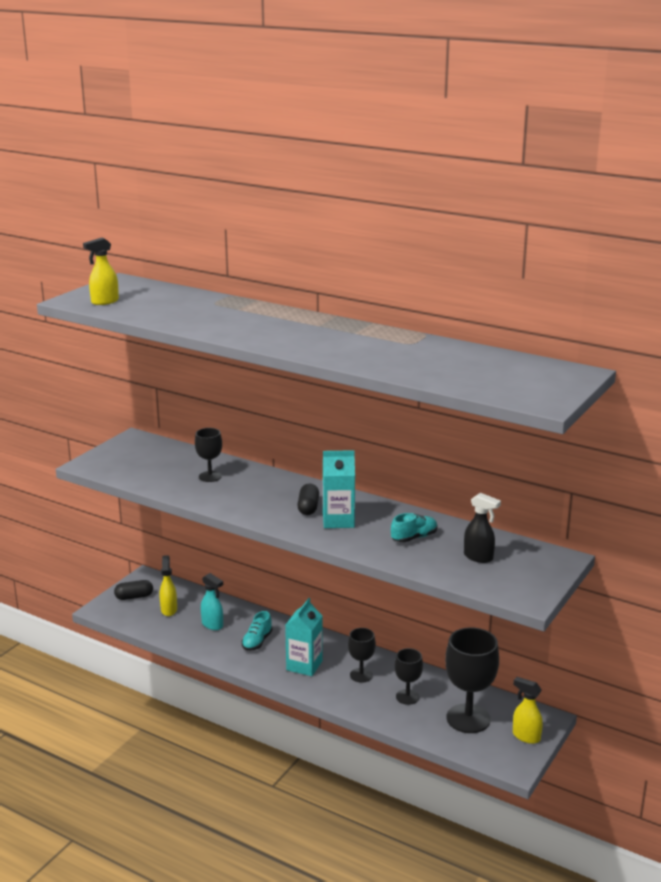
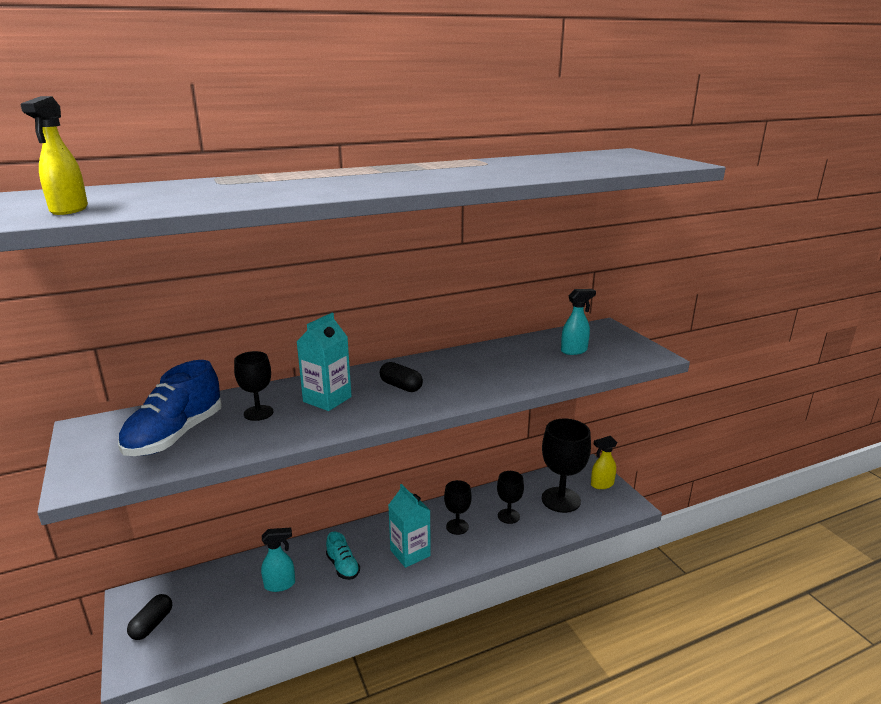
camera: 55 degrees left, 0 degrees up
yellow spray bottle [159,555,177,616] -> none
turquoise carton [323,450,355,528] -> turquoise carton moved to [296,313,351,411]
turquoise shoe [391,513,438,542] -> none
black spray bottle [464,493,501,563] -> turquoise spray bottle [561,289,596,355]
none -> blue shoe [118,360,222,456]

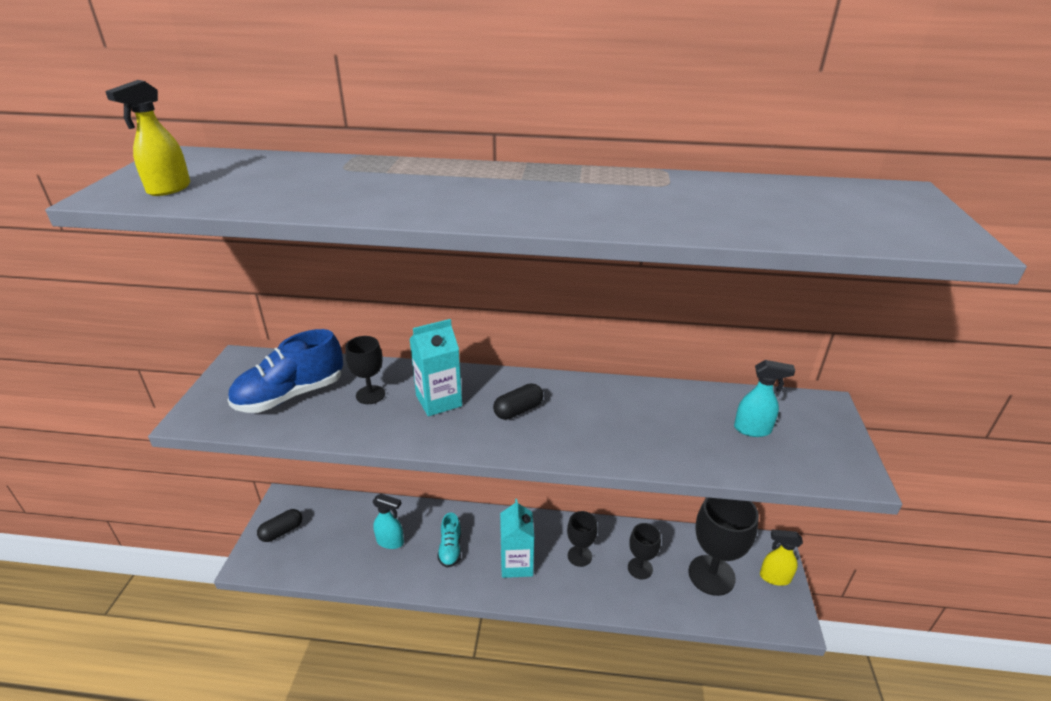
camera: 30 degrees right, 10 degrees up
black capsule [380,362,423,392] -> black capsule turned 75 degrees clockwise [493,383,543,420]

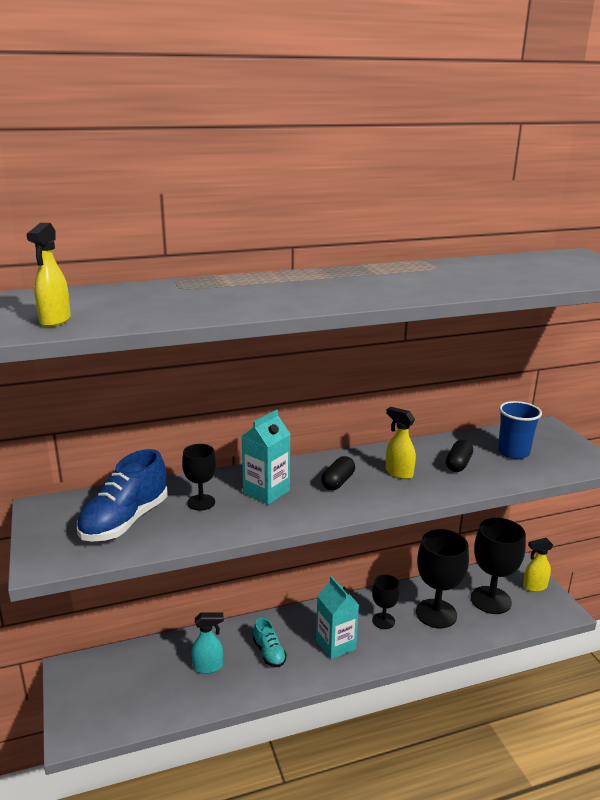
camera: 25 degrees left, 10 degrees down
black capsule [257,509,302,542] -> black capsule moved to [446,440,473,472]
black goblet [628,523,661,579] -> black goblet [416,529,469,628], size x1.81
turquoise spray bottle [734,360,795,437] -> blue cup [498,401,542,459]
none -> yellow spray bottle [386,407,416,479]

